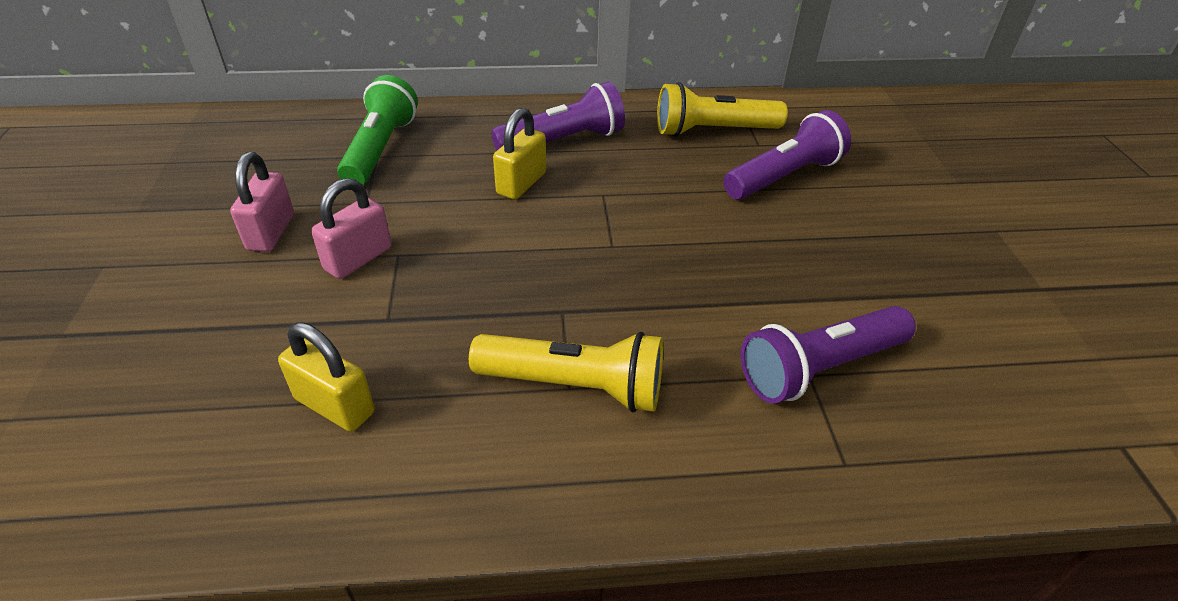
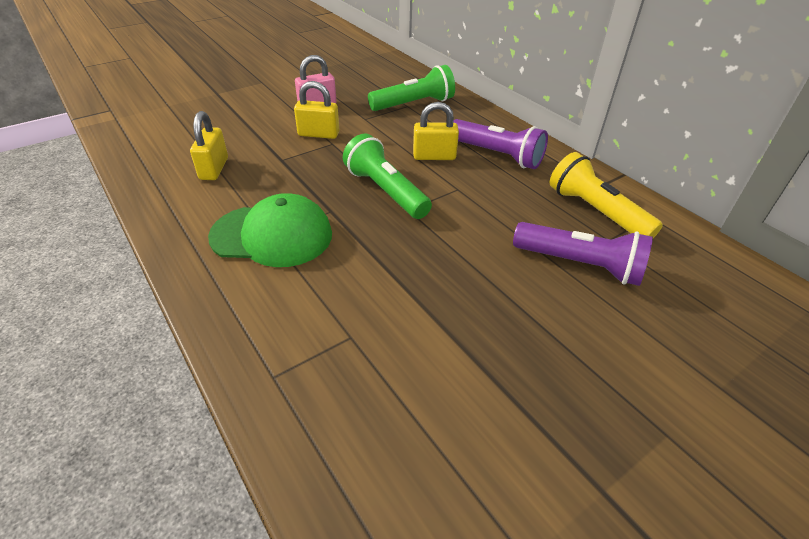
camera: 60 degrees right, 0 degrees up
pink padlock [311,178,391,279] -> yellow padlock [294,81,339,139]
yellow flashlight [469,332,663,412] -> green cap [208,193,332,267]
purple flashlight [741,306,916,404] -> none
none -> green flashlight [343,134,432,219]

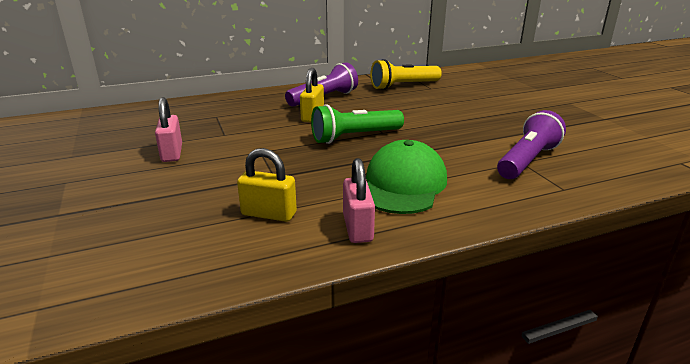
camera: 75 degrees left, 15 degrees down
yellow padlock [294,81,339,139] -> none
green flashlight [368,65,455,111] -> none
purple flashlight [513,222,653,286] -> purple flashlight moved to [497,110,566,179]
none -> pink padlock [343,158,375,243]

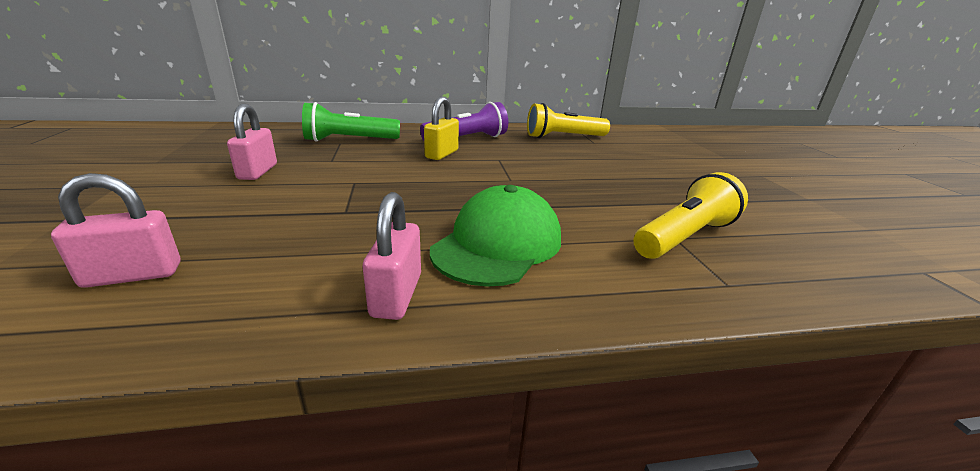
camera: 10 degrees right, 0 degrees up
yellow padlock [237,148,297,222] -> none
green flashlight [311,104,404,144] -> green flashlight moved to [302,102,400,142]
purple flashlight [497,110,566,179] -> yellow flashlight [633,172,748,259]
none -> pink padlock [51,173,181,288]

